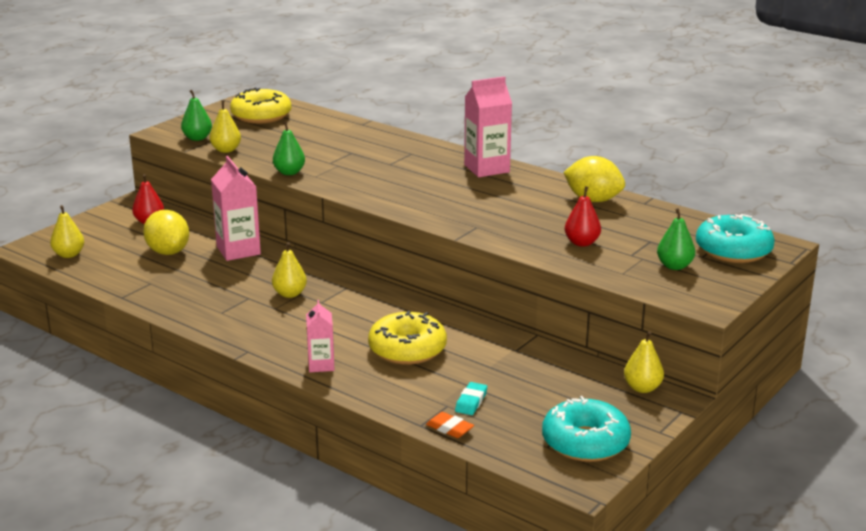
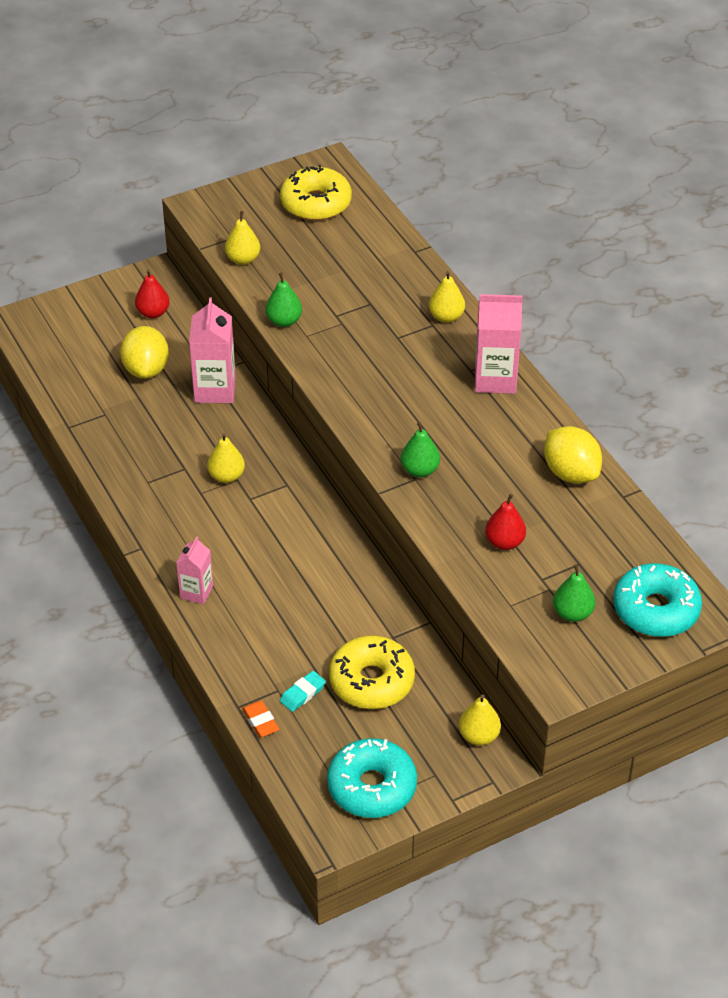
camera: 25 degrees right, 20 degrees up
yellow pear [50,205,84,258] -> yellow pear moved to [429,271,465,323]
green pear [181,90,212,141] -> green pear moved to [401,422,440,477]
yellow donut [368,311,447,365] -> yellow donut moved to [329,636,415,709]

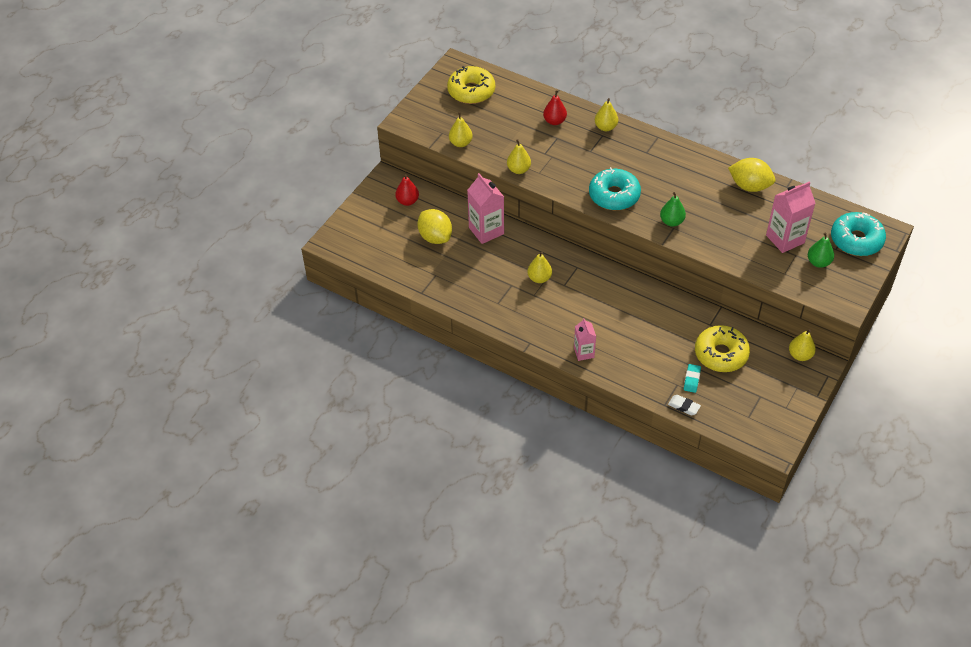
camera: 30 degrees left, 5 degrees up
orange eraser [242,701,279,737] -> white eraser [668,395,701,415]
green pear [266,272,302,327] -> yellow pear [507,139,531,174]
turquoise donut [327,738,417,818] -> turquoise donut moved to [589,167,641,210]
pink carton [475,294,523,394] -> pink carton moved to [766,181,816,253]
red pear [485,494,526,550] -> red pear moved to [543,90,567,125]

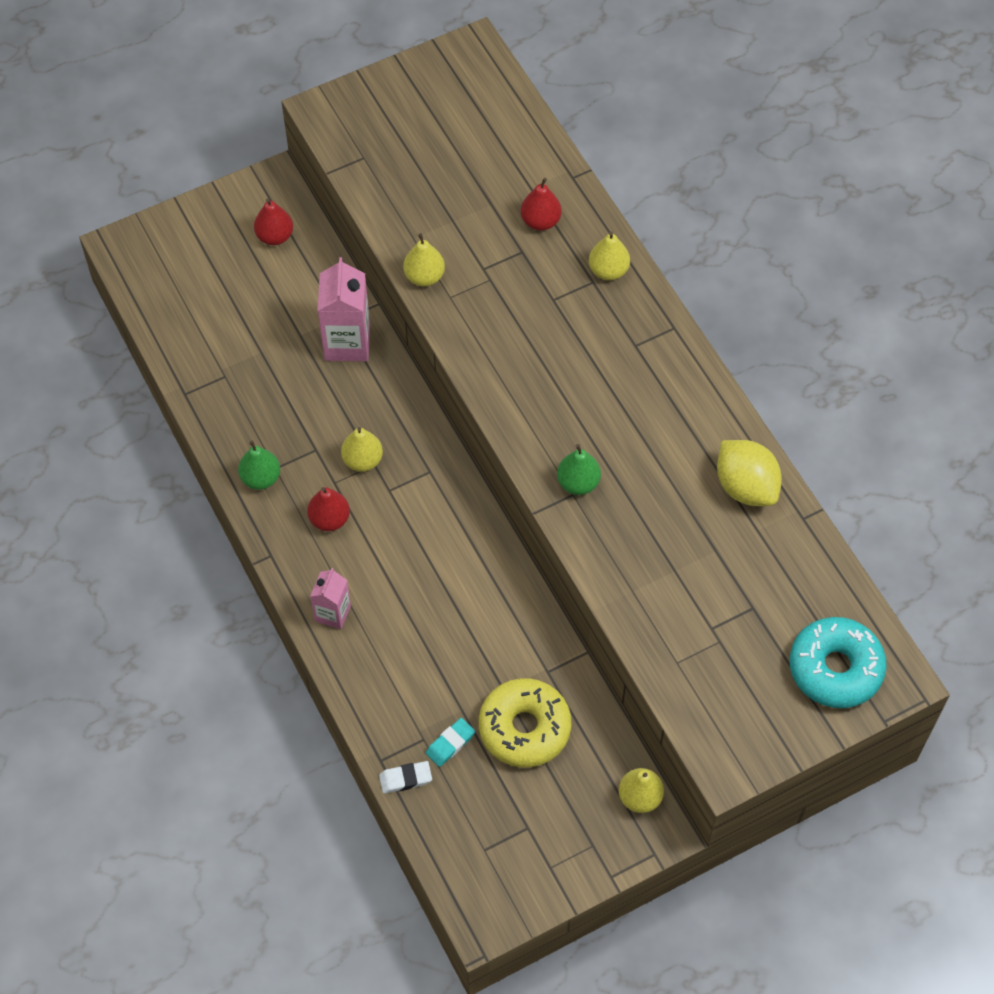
camera: 30 degrees right, 10 degrees up
yellow lemon [417,209,452,244] -> none
yellow donut [447,66,495,104] -> none
yellow pear [449,112,473,147] -> none
turquoise donut [589,167,641,210] -> none
white eraser [668,395,701,415] -> white eraser turned 75 degrees counterclockwise [379,761,432,794]
pink carton [766,181,816,253] -> none
green pear [808,233,834,268] -> green pear moved to [238,441,280,490]
none -> red pear [307,487,350,531]

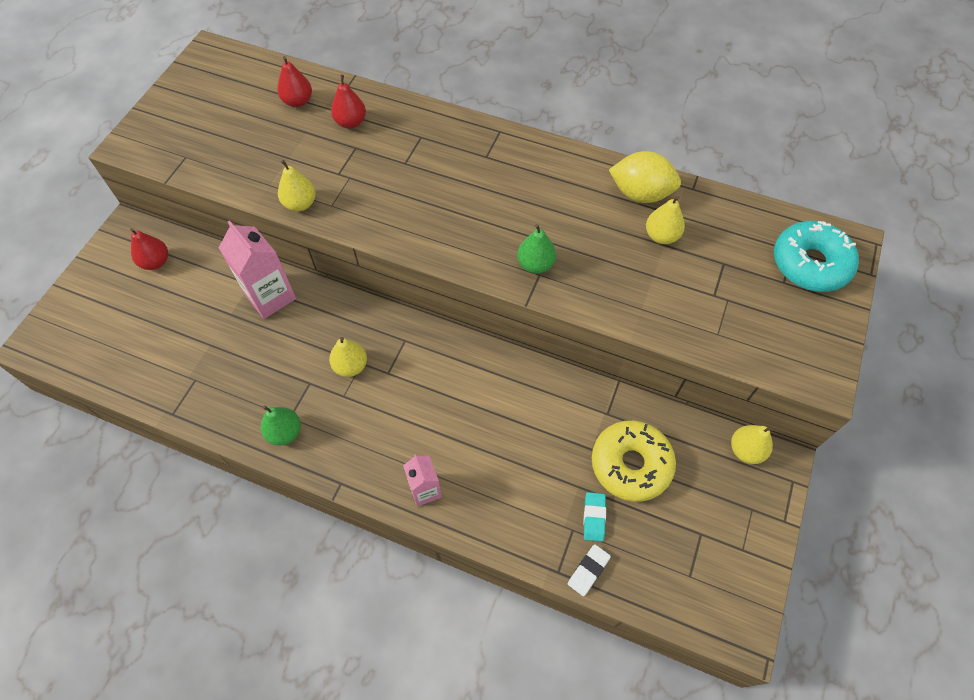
camera: 40 degrees left, 0 degrees up
red pear [307,487,350,531] -> red pear moved to [277,56,312,107]
yellow pear [589,232,630,280] -> yellow pear moved to [646,196,685,244]

